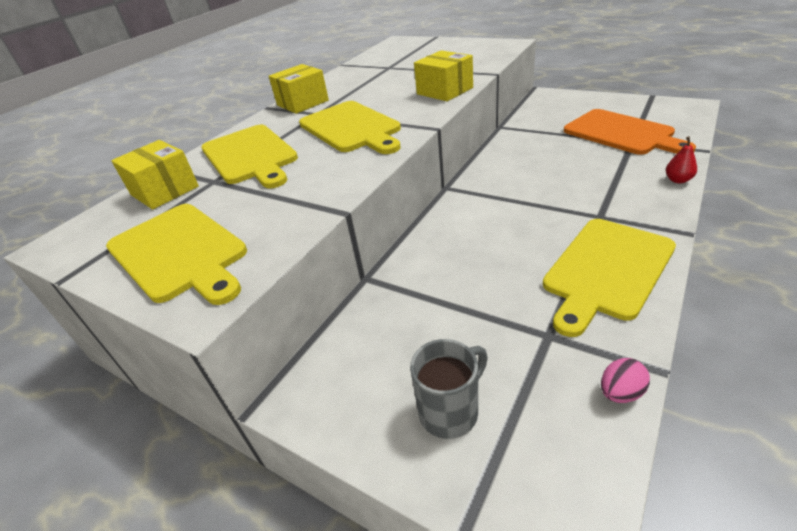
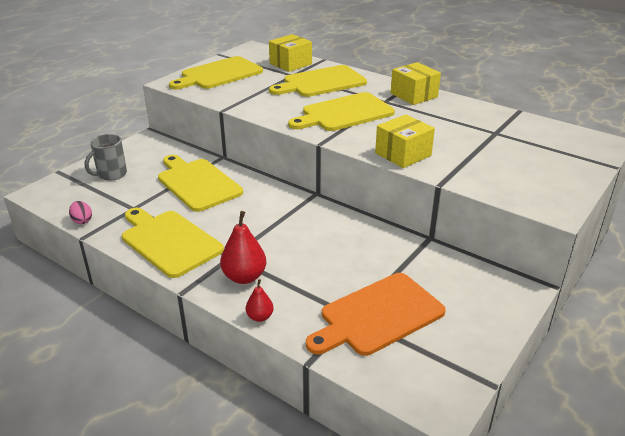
camera: 90 degrees right, 5 degrees down
grey mug [410,339,488,439] -> grey mug turned 75 degrees clockwise [85,134,127,181]
none -> yellow cutting board [158,155,243,212]
none -> red pear [220,211,266,284]

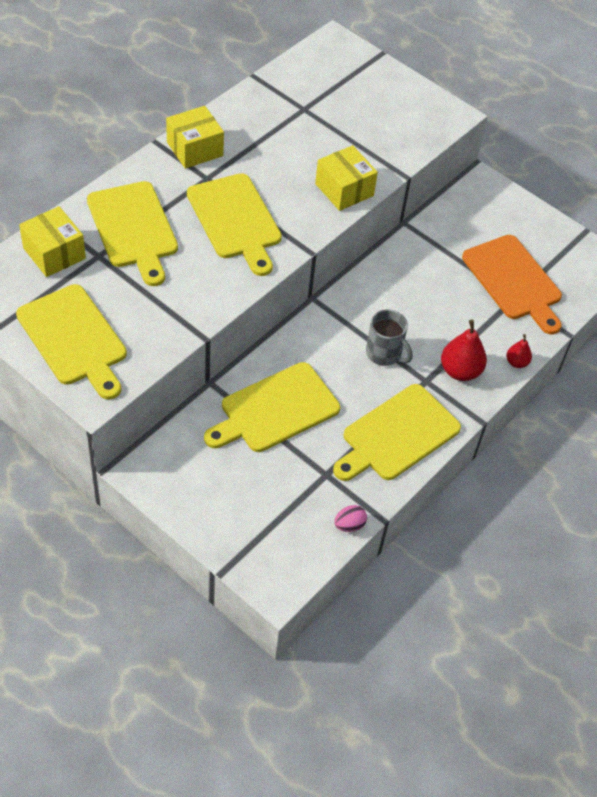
camera: 90 degrees left, 20 degrees up
grey mug [85,134,127,181] -> grey mug moved to [366,309,413,366]

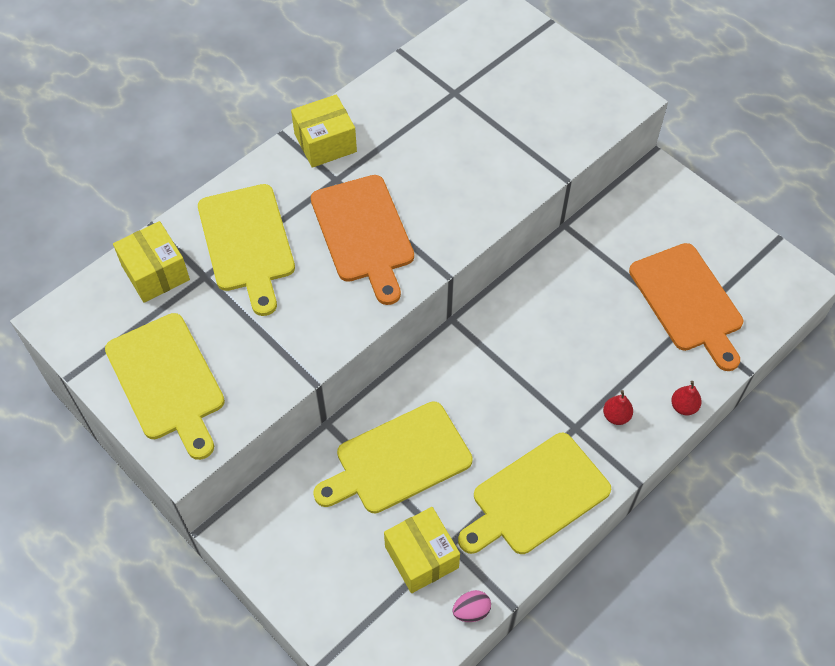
camera: 10 degrees right, 5 degrees up
yellow cutting board [187,173,282,276] -> orange cutting board [311,175,414,305]
yellow box [315,145,378,211] -> yellow box moved to [384,507,460,593]
grey mug [366,309,413,366] -> none
red pear [441,319,487,381] -> red pear [603,390,633,425], size x0.57

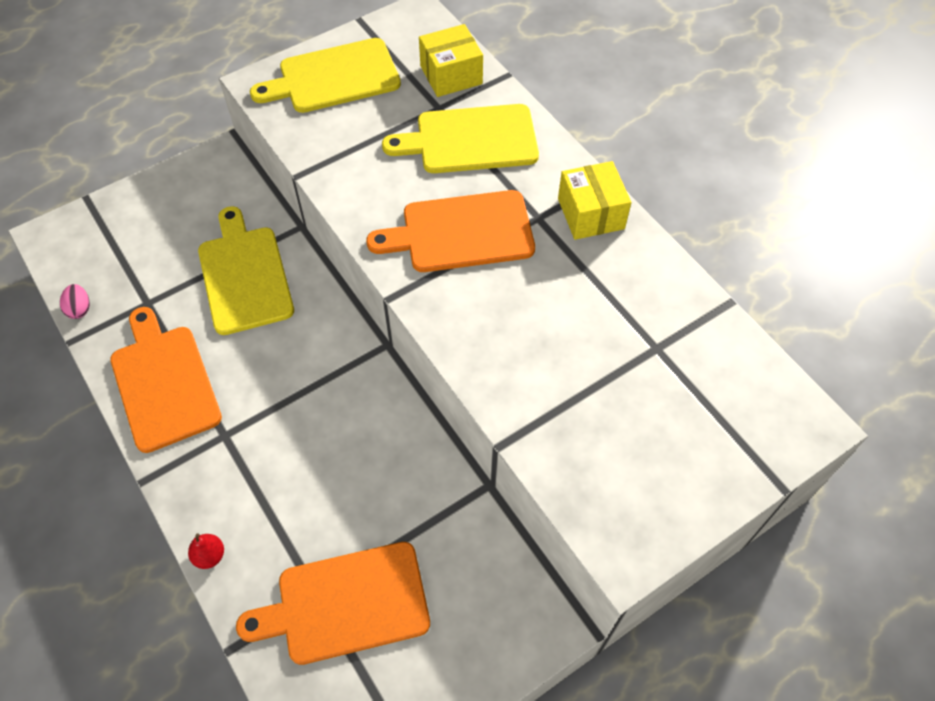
camera: 100 degrees right, 0 degrees up
yellow box [384,507,460,593] -> none
yellow cutting board [458,433,611,554] -> orange cutting board [110,307,222,453]
red pear [603,390,633,425] -> none

